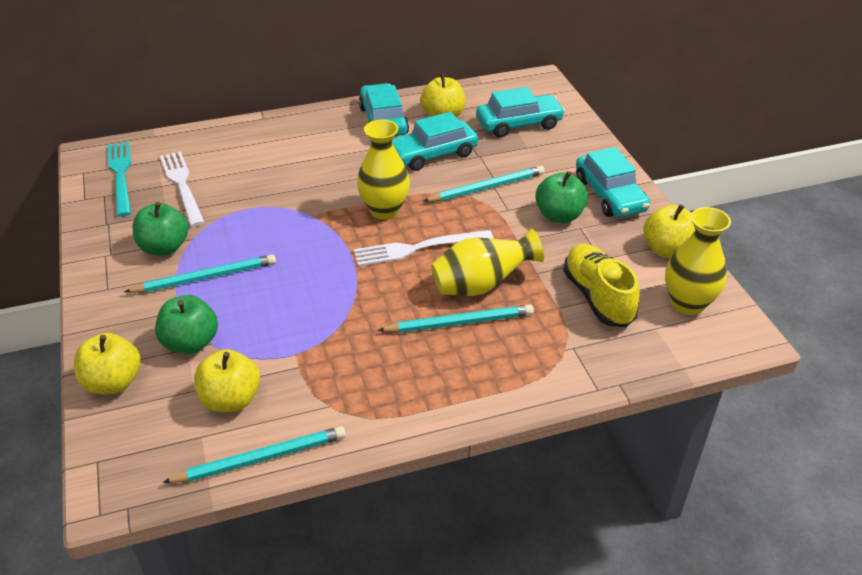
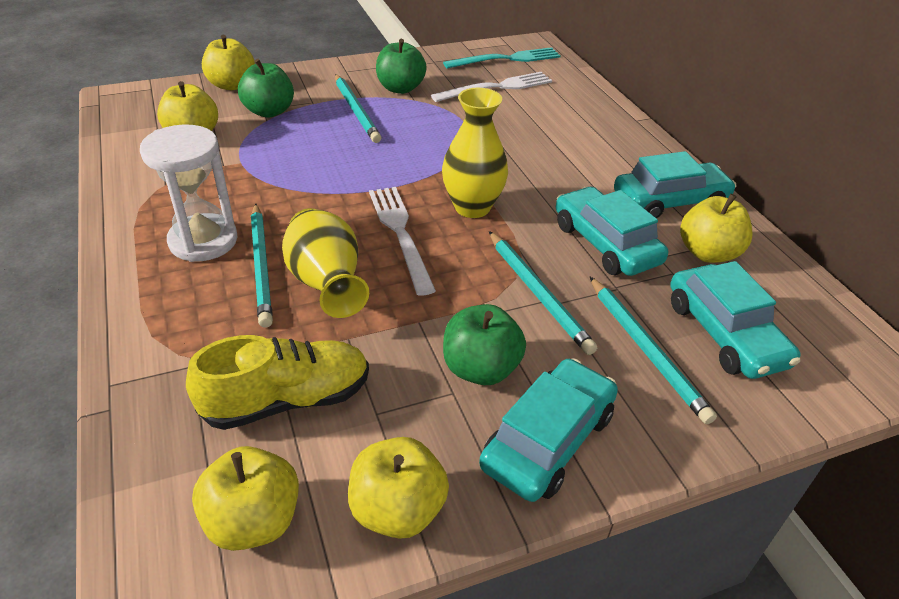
camera: 85 degrees right, 0 degrees up
turquoise pencil [162,426,346,483] -> turquoise pencil moved to [590,277,717,424]
turquoise car [576,147,650,217] -> turquoise car turned 150 degrees clockwise [479,358,618,502]
yellow vase [665,207,731,315] -> yellow apple [192,446,299,551]
none -> white hourglass [140,124,237,262]

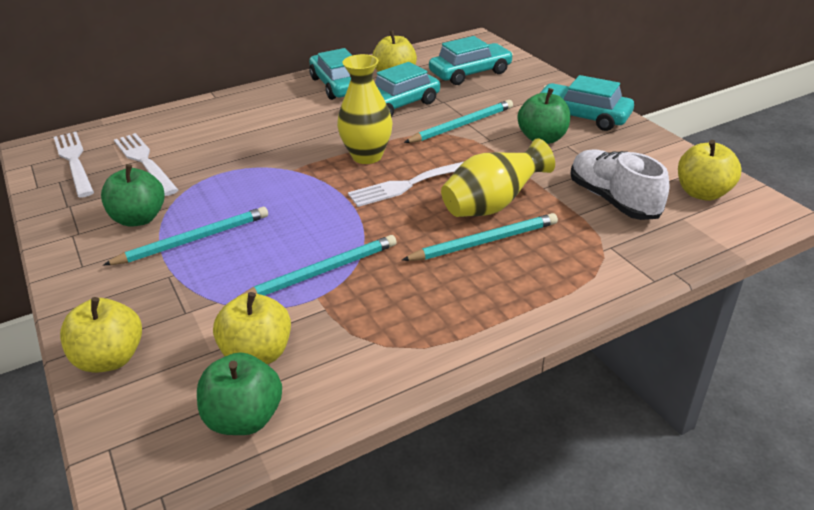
camera: 95 degrees left, 5 degrees down
white hourglass [140,124,237,262] -> none
yellow shoe [186,335,369,430] -> white shoe [570,149,669,220]
green apple [238,59,294,118] -> green apple moved to [197,352,282,435]
yellow apple [348,437,449,539] -> none
turquoise fork [443,47,561,69] -> white fork [54,132,94,198]
turquoise pencil [590,277,717,424] -> turquoise pencil moved to [239,235,397,296]

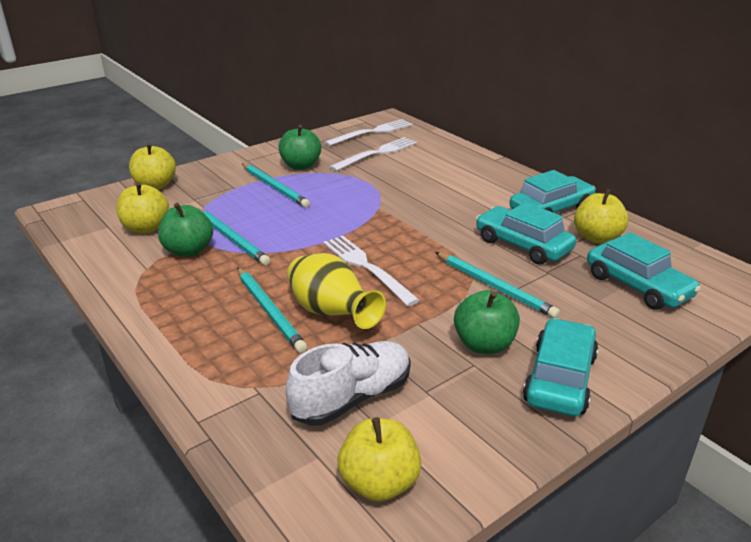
camera: 80 degrees right, 5 degrees down
green apple [197,352,282,435] -> green apple moved to [158,203,213,257]
yellow vase [337,54,393,164] -> none

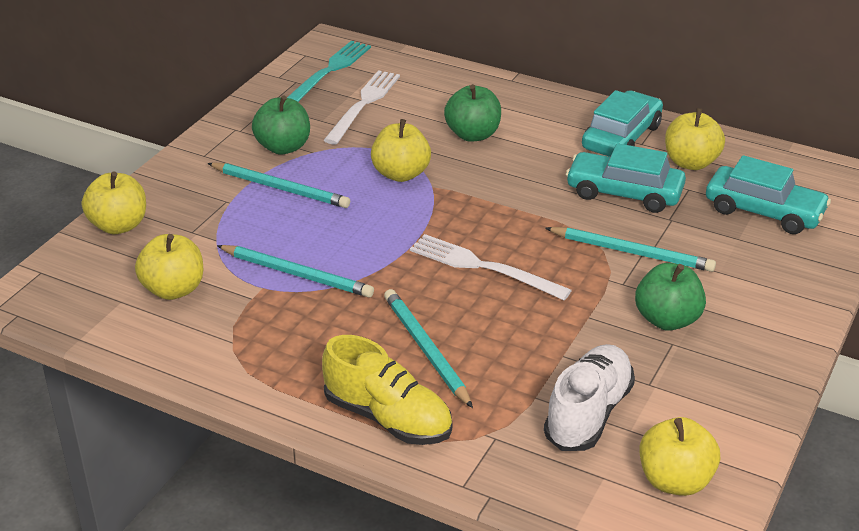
camera: 25 degrees left, 5 degrees up
green apple [158,203,213,257] -> green apple moved to [444,84,501,142]
turquoise pencil [237,267,307,353] -> turquoise pencil turned 150 degrees counterclockwise [384,289,473,408]
yellow vase [287,253,386,329] -> none
white fork [324,119,413,146] -> turquoise fork [287,41,371,102]
turquoise car [523,318,599,416] -> none
none -> yellow shoe [322,335,452,445]
none -> yellow apple [371,119,431,182]

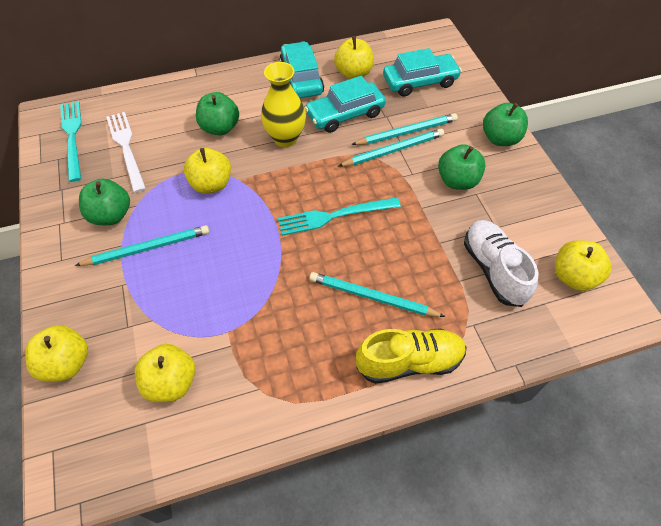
camera: 45 degrees left, 20 degrees up
turquoise pencil [217,245,374,298] -> turquoise pencil moved to [351,113,458,145]
white fork [410,234,572,300] -> turquoise fork [278,197,401,236]
none -> yellow vase [261,62,306,147]
none -> green apple [483,103,528,146]

